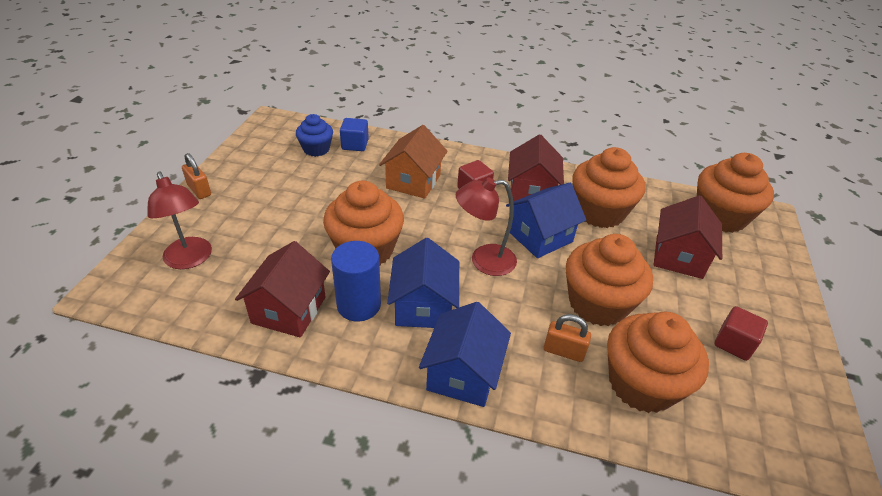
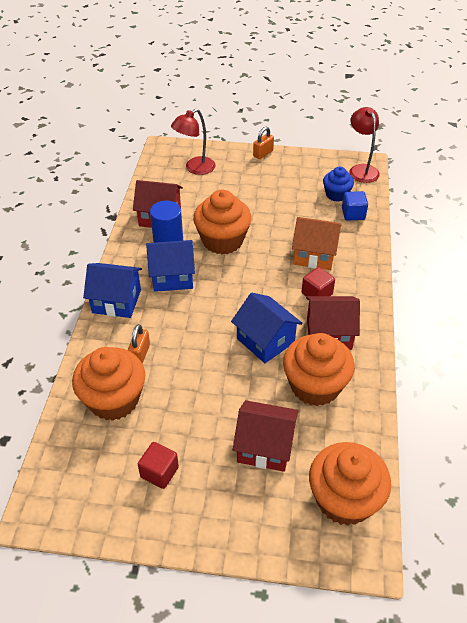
camera: 85 degrees right, 5 degrees up
red lamp [456,177,517,276] -> red lamp moved to [349,107,380,183]
orange cupcake [566,234,653,326] -> none

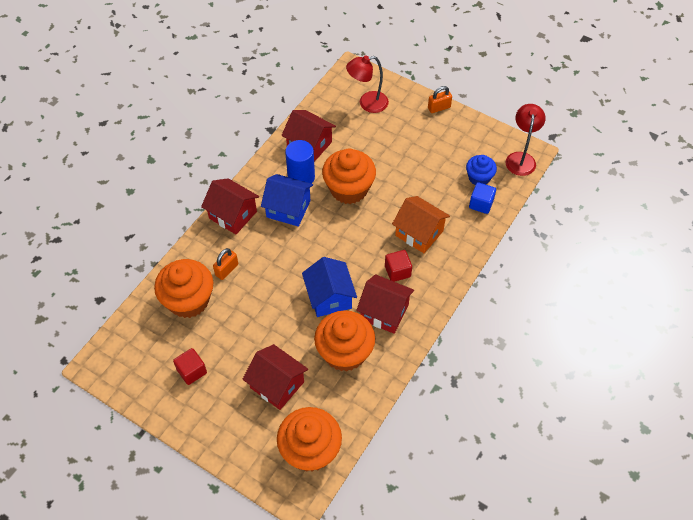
camera: 25 degrees right, 10 degrees up
blue house [83,263,142,318] -> red house [201,178,259,234]

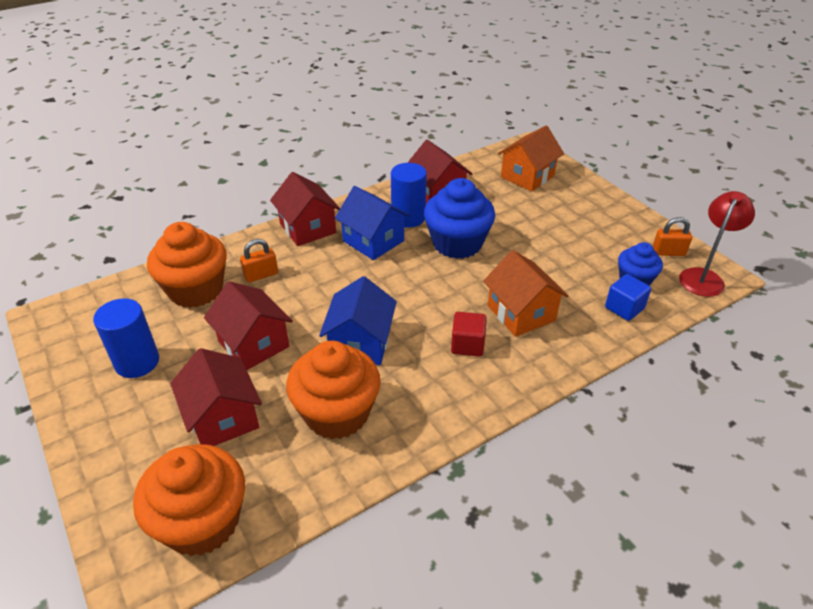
camera: 25 degrees right, 15 degrees down
red cube [173,348,207,385] -> blue cylinder [93,298,159,378]
orange cupcake [322,149,376,204] -> blue cupcake [424,178,495,259]
red lamp [346,55,389,113] -> orange house [498,125,564,191]
red house [356,274,414,334] -> red house moved to [204,281,293,370]
orange padlock [428,86,452,113] -> orange padlock moved to [653,217,692,256]

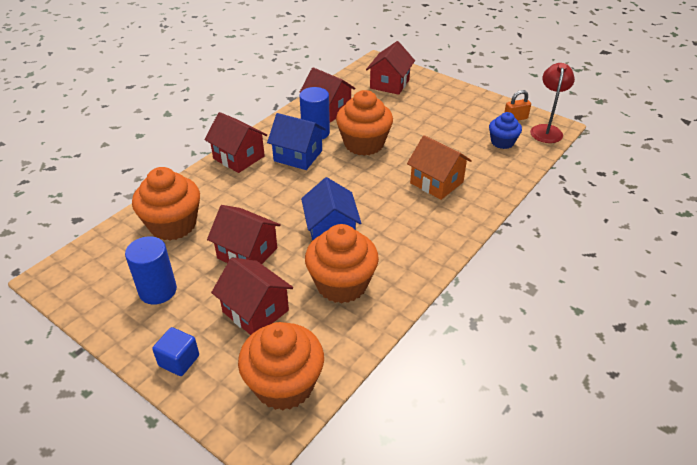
camera: 20 degrees left, 0 degrees up
orange padlock [240,239,278,283] -> none
blue cupcake [424,178,495,259] -> orange cupcake [336,90,393,156]
red cube [451,312,487,357] -> none
orange house [498,125,564,191] -> red house [366,41,415,95]
blue cube [605,274,651,321] -> blue cube moved to [152,327,199,376]

